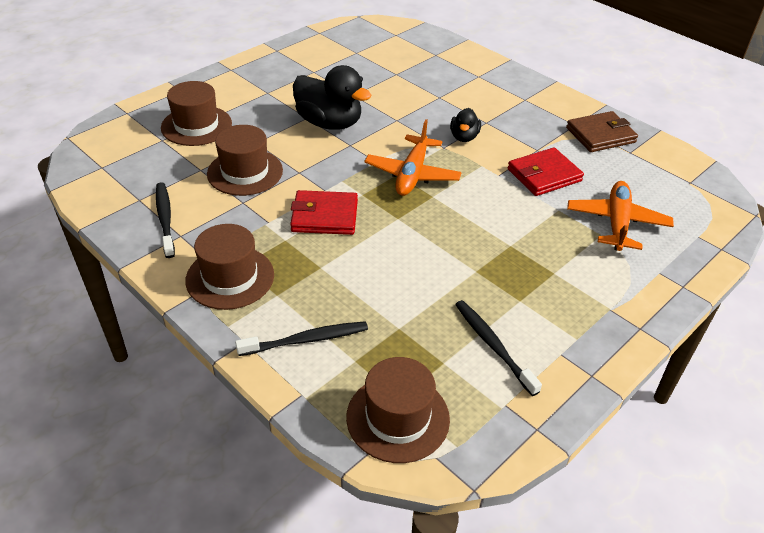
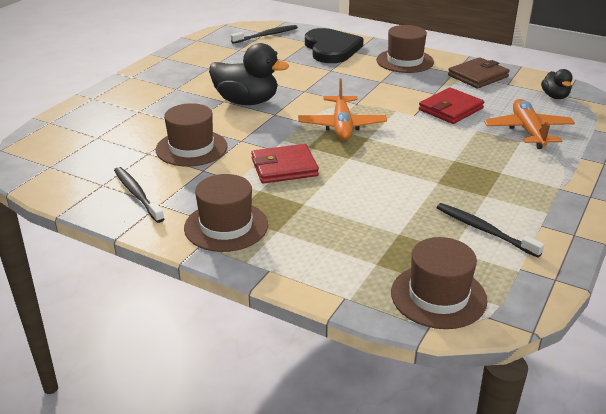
camera: 15 degrees left, 10 degrees down
brown hat [161,81,232,146] -> brown hat moved to [376,25,434,73]
black toothbrush [235,321,368,356] -> black toothbrush moved to [231,25,298,44]
black duck [450,108,481,142] -> black duck moved to [541,69,572,99]
none -> black heart [305,28,364,63]

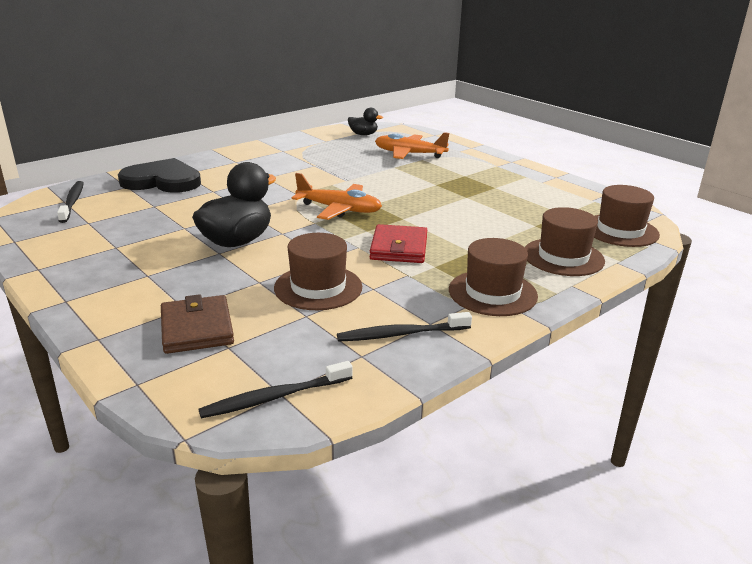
camera: 70 degrees left, 5 degrees down
brown hat [376,25,434,73] -> brown hat moved to [524,207,605,276]
red wallet [419,88,484,124] -> none
black toothbrush [437,203,544,258] -> black toothbrush moved to [198,361,353,418]
brown wallet [448,57,510,89] -> brown wallet moved to [161,294,234,354]

